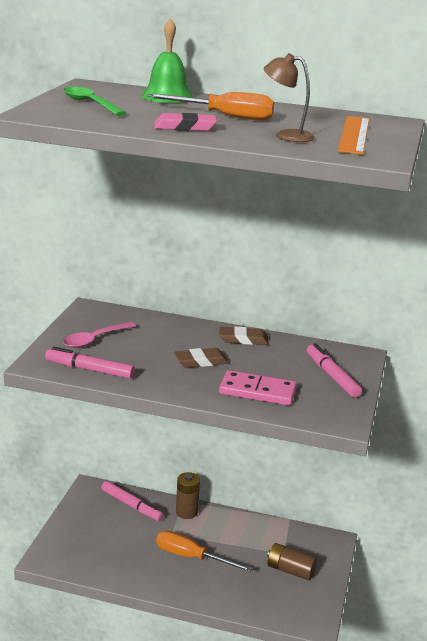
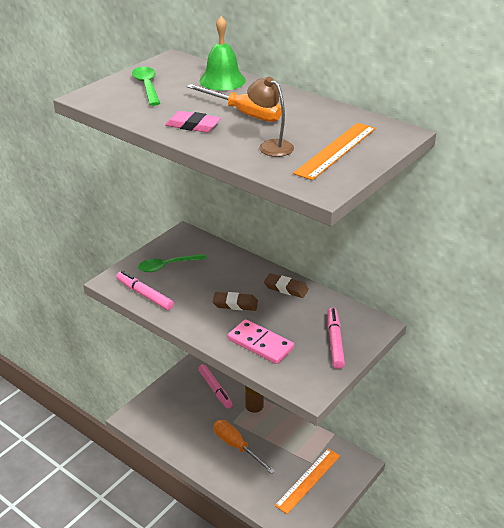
camera: 25 degrees right, 10 degrees up
pink spoon [63,322,136,348] -> green spoon [138,254,207,272]
brown battery [267,543,317,581] -> orange ruler [275,448,340,514]

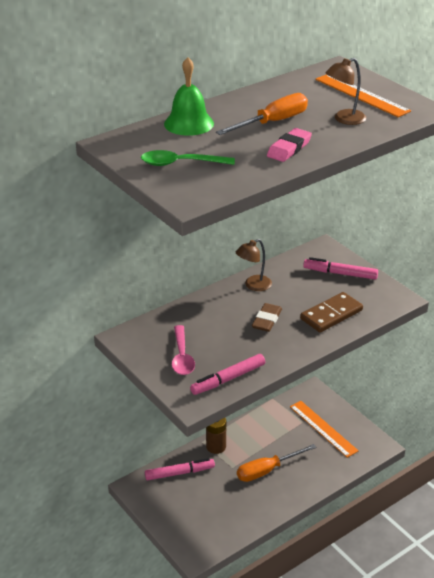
camera: 75 degrees left, 0 degrees up
green spoon [138,254,207,272] -> pink spoon [172,325,195,375]
pink domino [228,319,294,364] -> brown domino [300,292,363,332]
brown eraser [264,273,309,298] -> brown lamp [235,239,272,291]

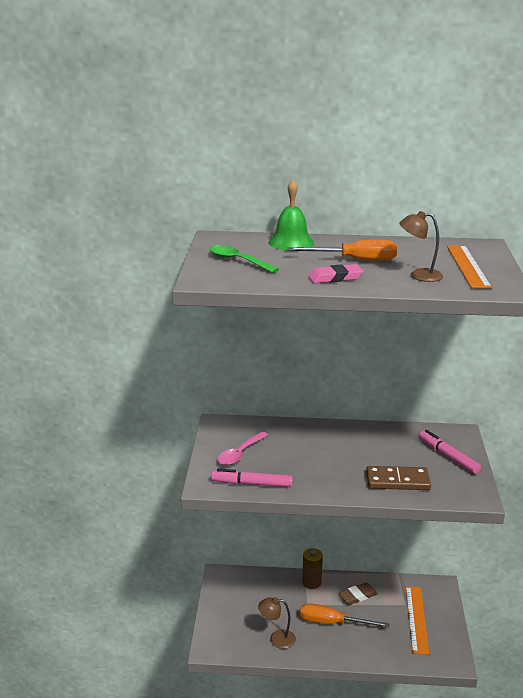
camera: 40 degrees right, 10 degrees down
pink marker [145,458,215,481] -> none
brown lamp [235,239,272,291] -> brown lamp moved to [258,597,296,649]
brown eraser [252,303,282,332] -> brown eraser moved to [338,582,378,605]

